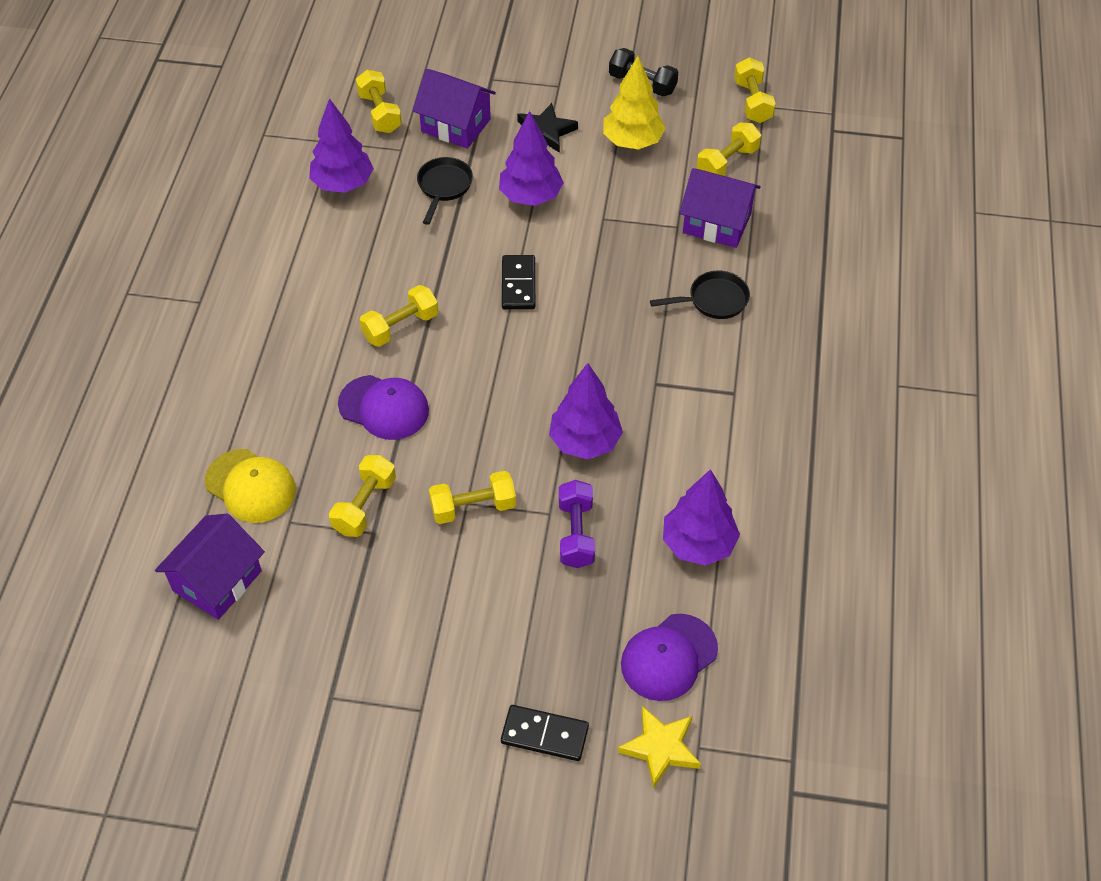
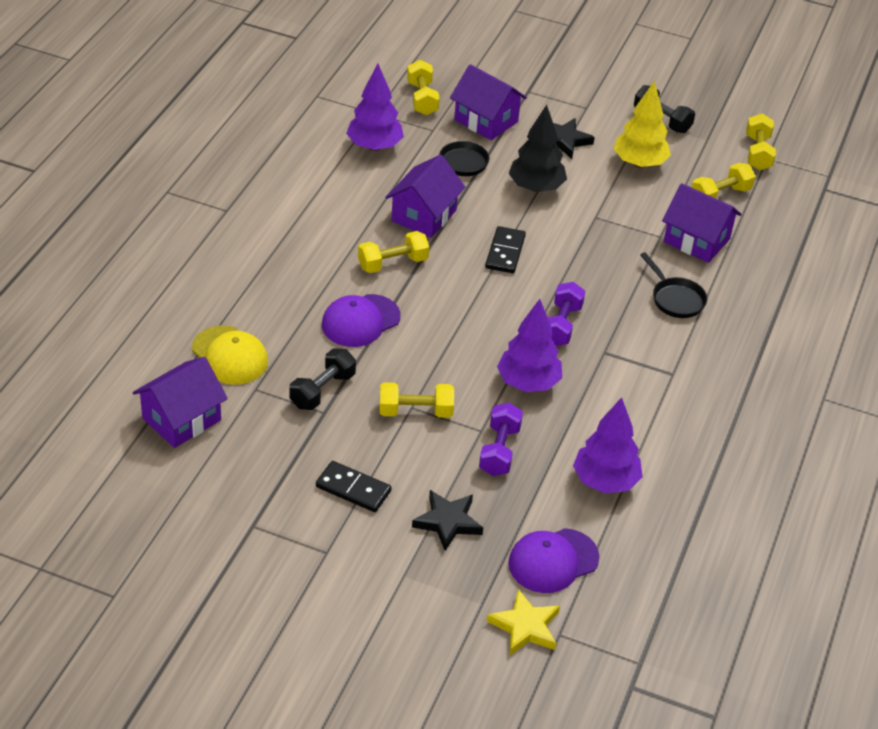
camera: 10 degrees right, 10 degrees down
yellow dumbbell [329,455,396,537] -> black dumbbell [289,348,356,410]
purple cap [338,375,429,440] -> purple cap turned 105 degrees clockwise [322,294,401,347]
purple tree [499,111,564,206] -> black tree [509,105,567,192]
black domino [501,705,589,761] -> black domino moved to [316,461,392,512]
black pan [650,270,750,319] -> black pan turned 60 degrees clockwise [640,252,707,318]
none -> purple house [385,155,465,238]
none -> black star [412,490,483,551]
none -> purple dumbbell [548,282,585,346]

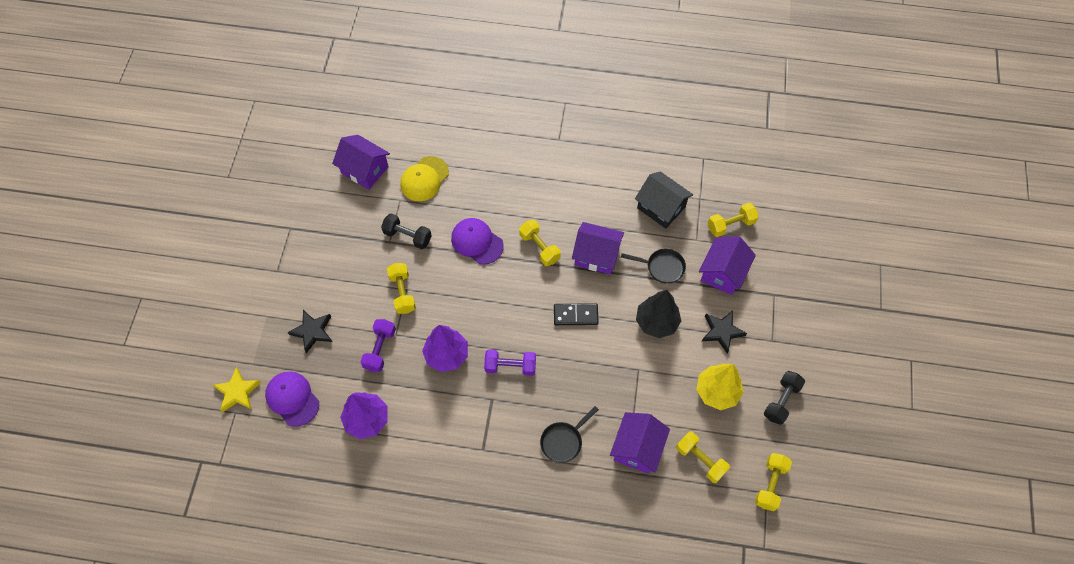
camera: 80 degrees right, 20 degrees up
black domino [316,461,392,512] -> none
purple tree [346,64,404,151] -> black house [635,171,693,229]
purple dumbbell [479,403,523,476] -> purple dumbbell turned 75 degrees counterclockwise [360,319,396,372]
yellow dumbbell [746,113,776,170] -> yellow dumbbell turned 60 degrees counterclockwise [755,453,792,511]

